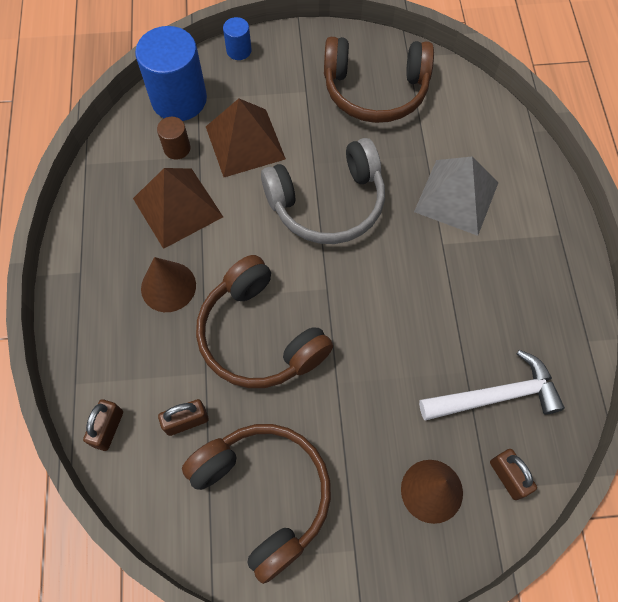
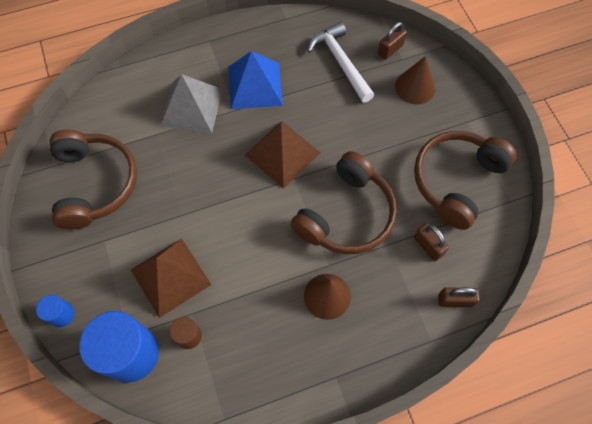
camera: 105 degrees left, 0 degrees up
brown pyramid [133,168,223,249] -> brown pyramid moved to [245,121,321,189]
grey headphones [261,138,385,244] -> none
none -> blue pyramid [229,51,283,109]

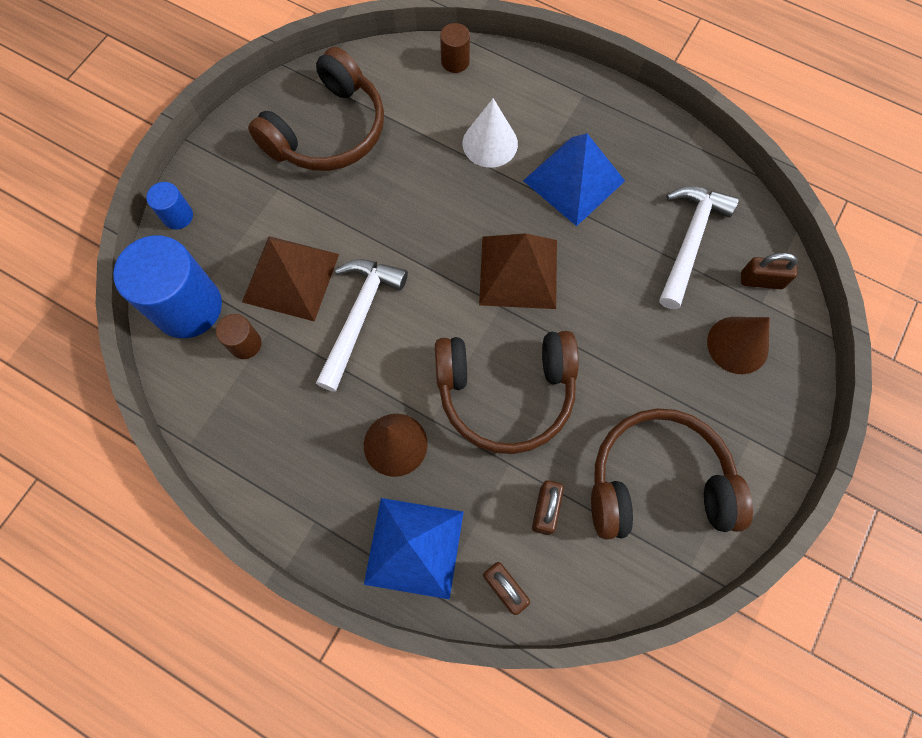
camera: 50 degrees right, 5 degrees up
grey pyramid [160,74,223,133] -> white cone [463,98,518,168]
none -> white hammer [316,259,408,392]
none -> blue pyramid [364,498,464,600]
none -> brown cylinder [440,23,470,73]

